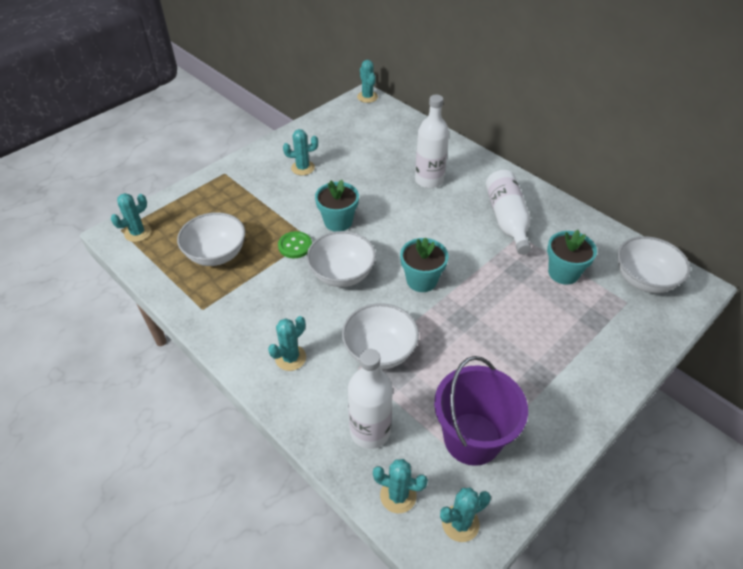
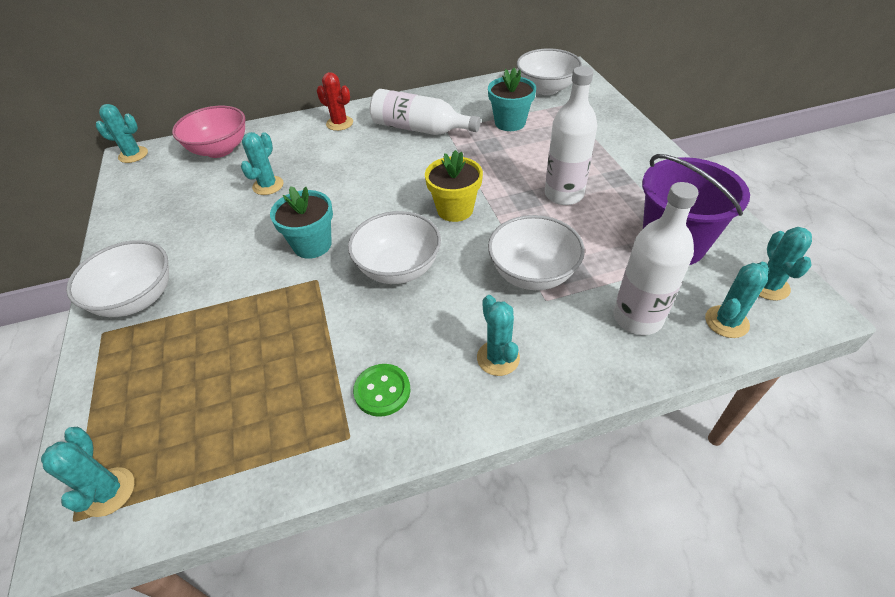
camera: 60 degrees left, 0 degrees up
white bowl [177,212,245,266] -> white bowl moved to [66,240,169,317]
green button [278,231,312,258] -> green button moved to [353,364,410,417]
turquoise cactus [283,129,318,175] -> turquoise cactus moved to [241,132,284,195]
turquoise flower pot [400,238,448,292] -> yellow flower pot [425,150,483,222]
white bottle [415,95,449,188] -> white bottle moved to [545,66,598,205]
none -> pink bowl [172,106,246,158]
none -> red cactus [317,72,353,131]

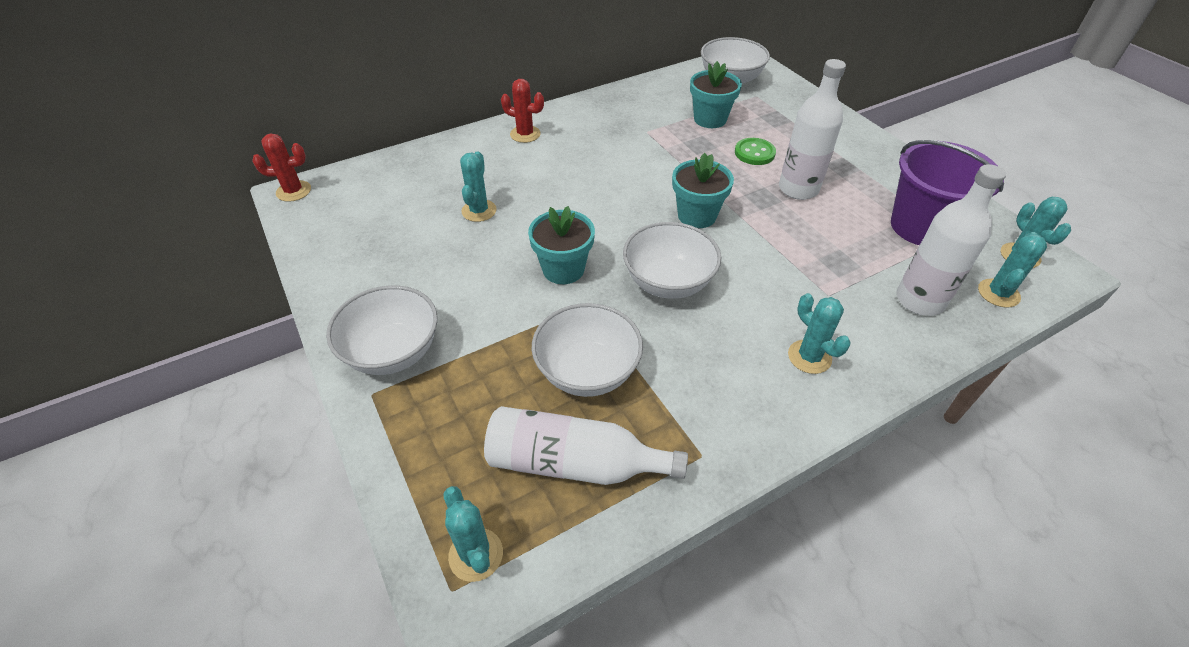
camera: 15 degrees left, 0 degrees up
turquoise cactus [96,104,148,163] -> red cactus [252,134,311,202]
pink bowl [172,106,246,158] -> none
green button [353,364,410,417] -> green button moved to [735,138,776,165]
white bottle [370,89,481,135] -> white bottle moved to [484,406,688,485]
yellow flower pot [425,150,483,222] -> turquoise flower pot [672,153,734,228]
white bowl [488,215,585,290] -> white bowl moved to [532,303,643,397]

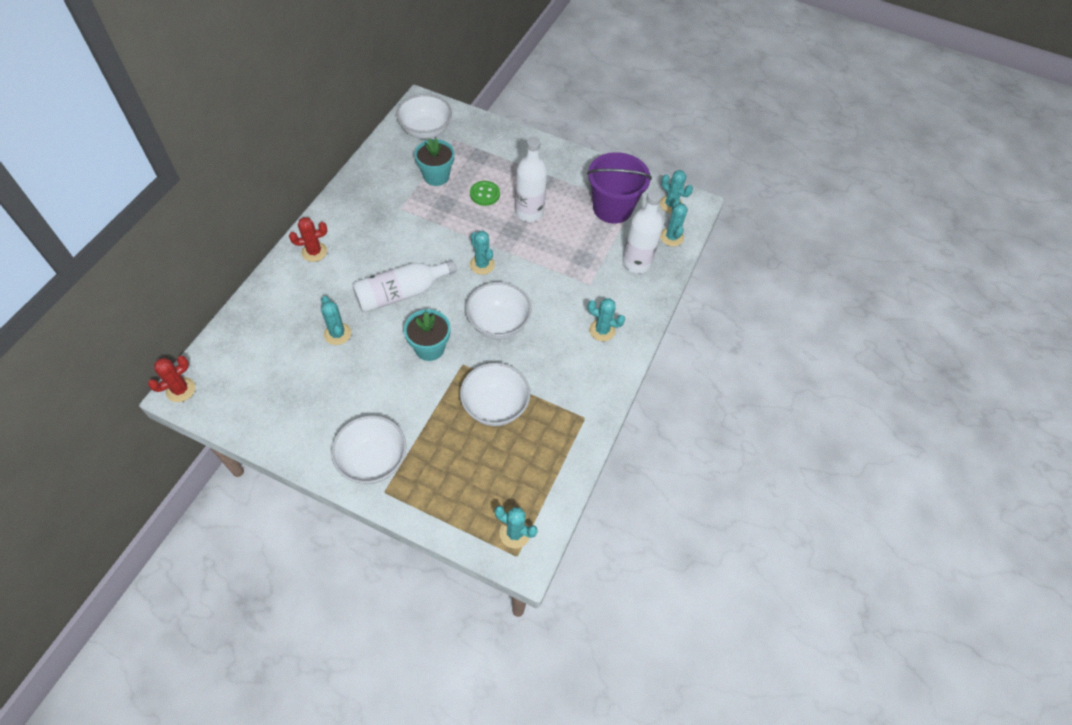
camera: 40 degrees left, 10 degrees up
white bottle [484,406,688,485] -> white bottle moved to [352,260,457,313]
turquoise flower pot [672,153,734,228] -> turquoise cactus [470,231,495,275]

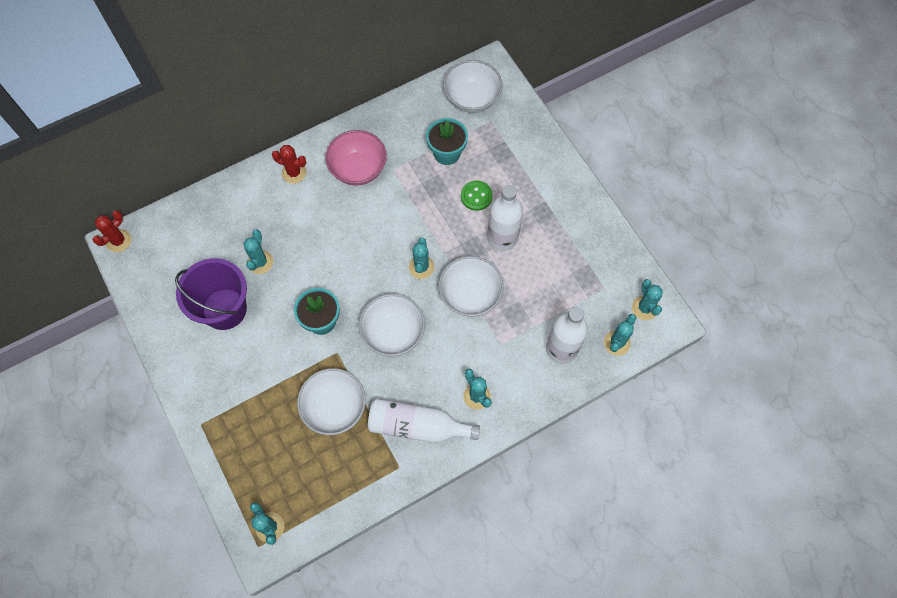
camera: 40 degrees right, 10 degrees up
red cactus [148,356,195,402] -> red cactus turned 45 degrees counterclockwise [93,211,131,252]
white bowl [331,415,406,484] -> white bowl moved to [439,256,504,316]
white bottle [352,260,457,313] -> white bottle moved to [368,398,480,443]
purple bucket [587,152,652,224] -> purple bucket moved to [175,258,247,330]
none -> pink bowl [325,130,387,185]

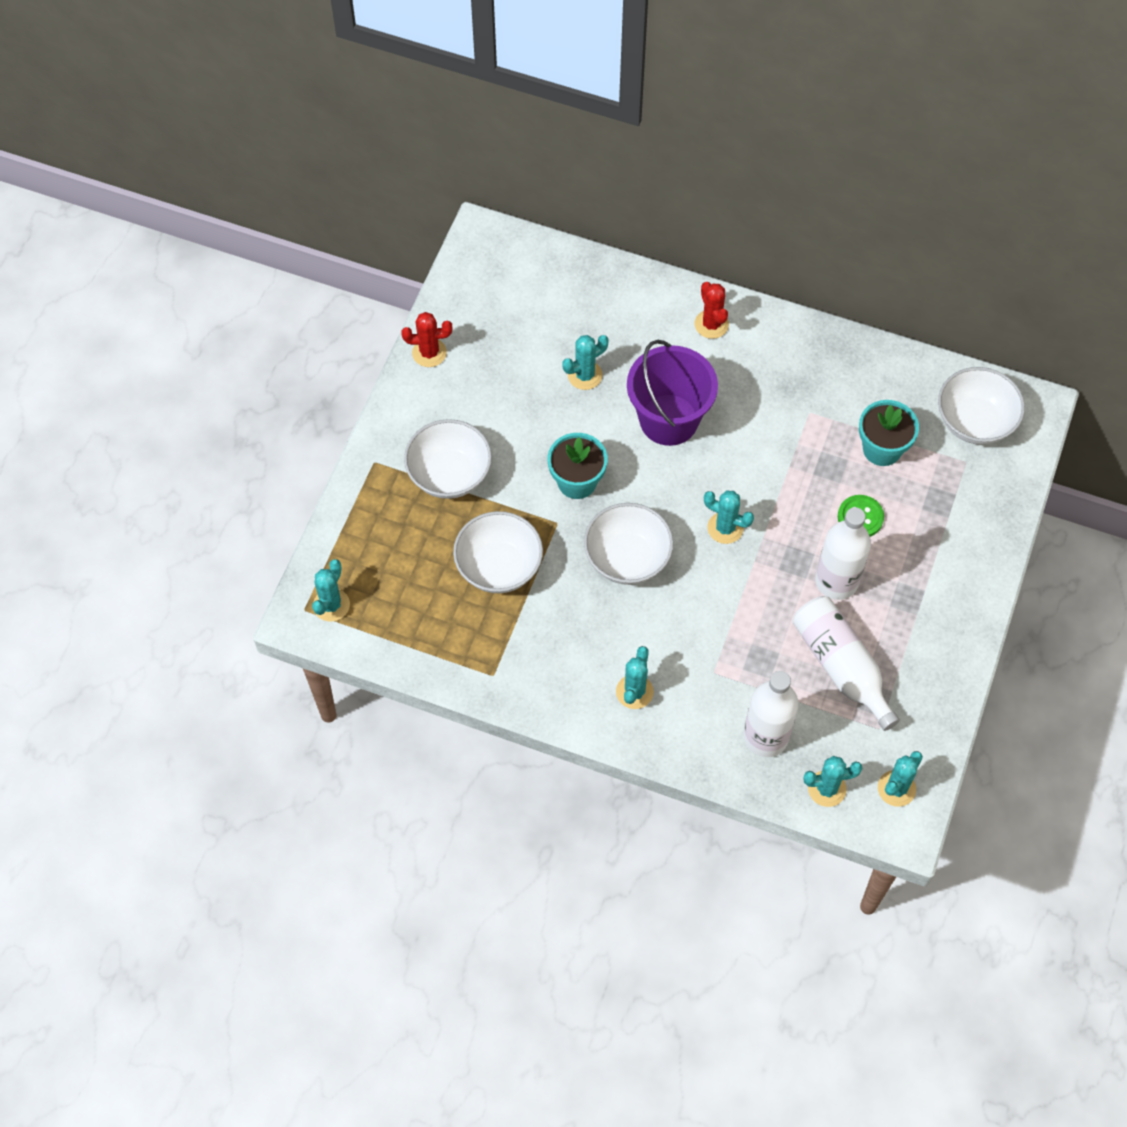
camera: 50 degrees right, 5 degrees down
red cactus [93,211,131,252] -> red cactus moved to [401,312,452,367]
purple bucket [175,258,247,330] -> purple bucket moved to [627,340,718,446]
pink bowl [325,130,387,185] -> none
white bottle [368,398,480,443] -> white bottle moved to [793,596,900,731]
turquoise cactus [409,238,435,279] -> turquoise cactus turned 60 degrees clockwise [704,490,754,544]
white bowl [439,256,504,316] -> white bowl moved to [404,419,492,499]

